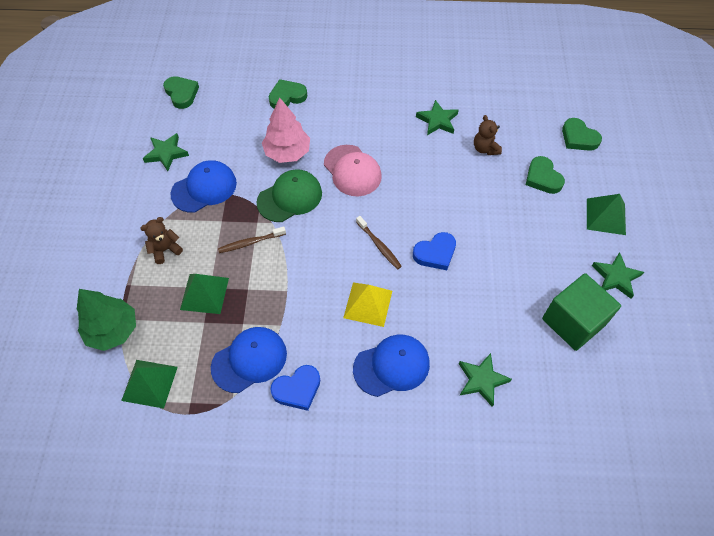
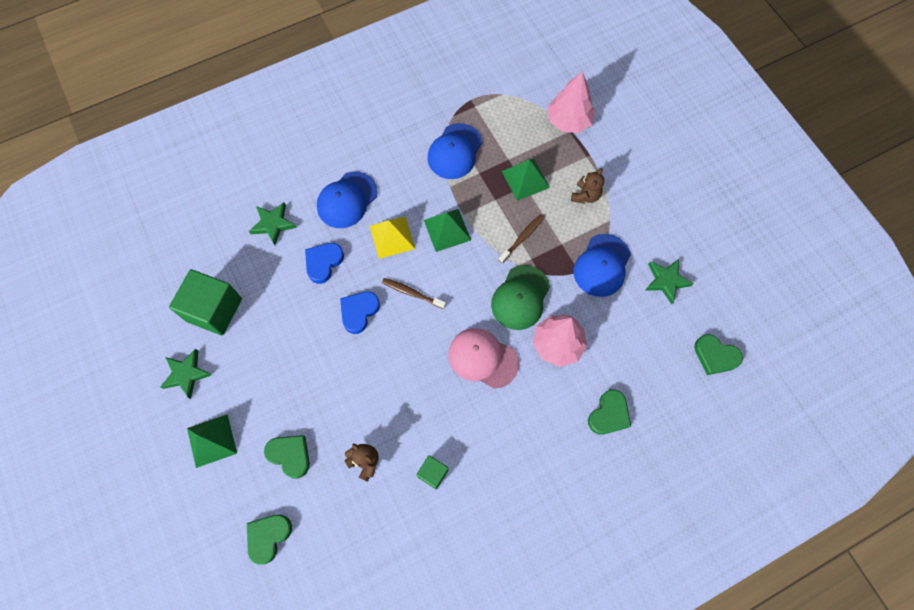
camera: 150 degrees right, 10 degrees up
green tree [77,289,136,351] -> pink tree [547,71,595,133]
green pyramid [121,360,178,409] -> green pyramid moved to [424,209,471,252]
blue heart [270,365,320,411] -> blue heart moved to [305,243,344,284]
green star [416,100,459,135] -> green cube [416,455,448,489]
green heart [562,118,602,151] -> green heart turned 75 degrees counterclockwise [247,515,292,565]

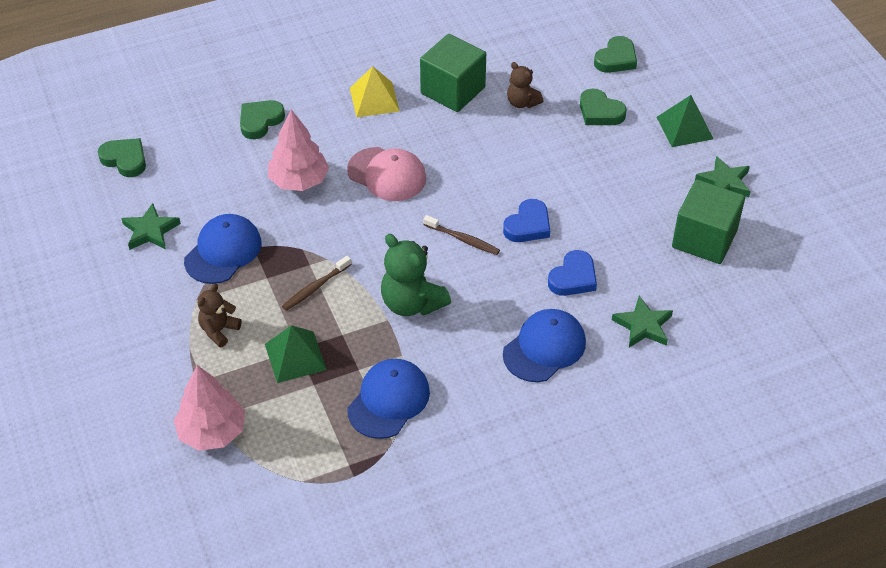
camera: 175 degrees left, 20 degrees down
yellow pyramid [370,217,415,259] -> yellow pyramid moved to [350,66,400,118]
green cube [416,455,448,489] -> green cube [420,34,486,112], size x2.02
green pyramid [424,209,471,252] -> green teddy bear [381,234,451,316]
green cap [491,265,550,330] -> none

